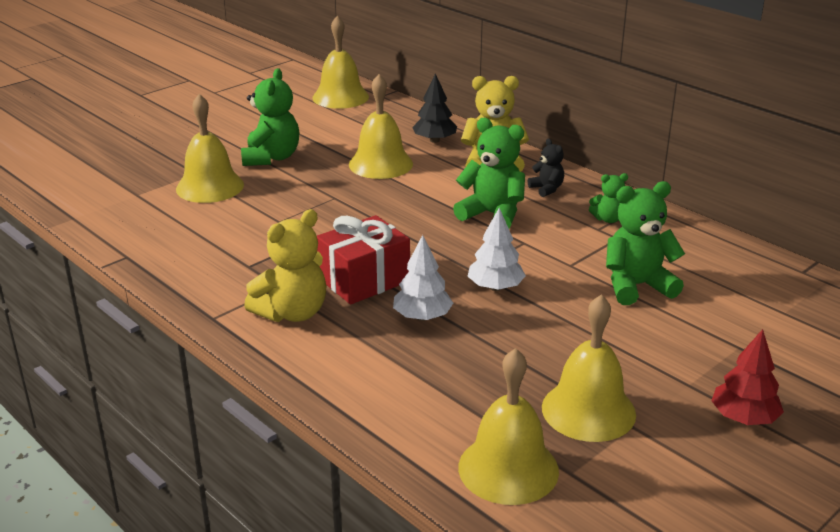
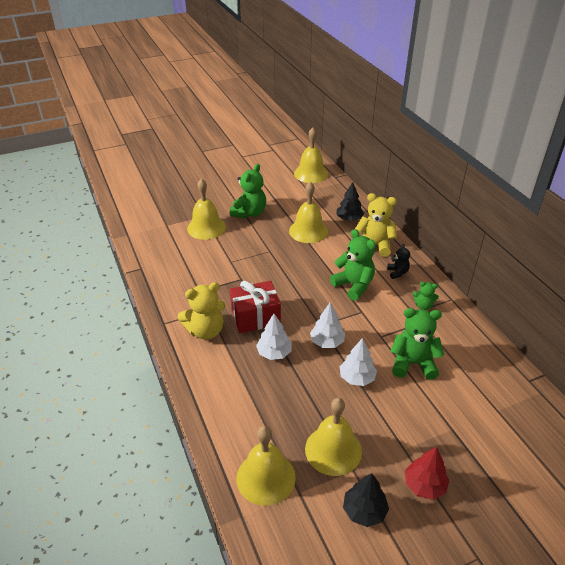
camera: 20 degrees right, 10 degrees up
none -> white tree [340,338,377,386]
none -> black tree [343,473,389,527]

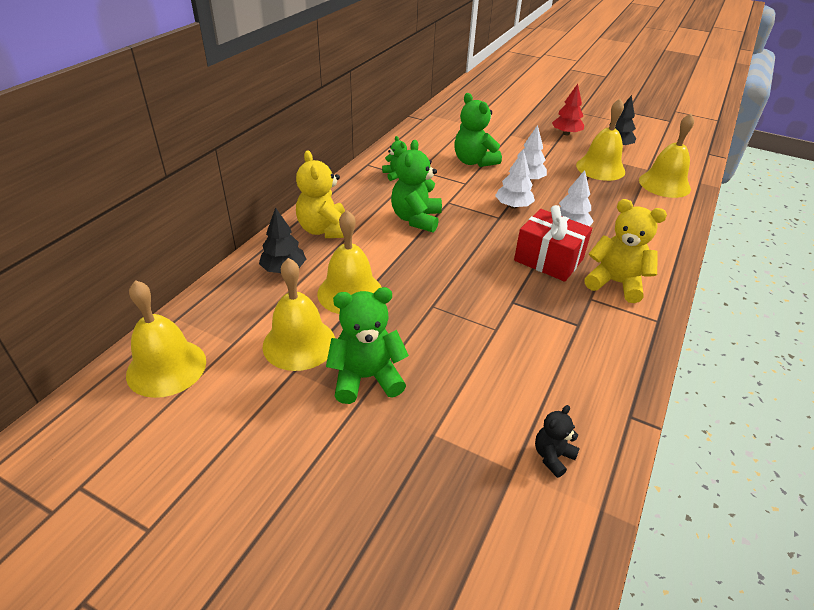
camera: 130 degrees left, 0 degrees up
yellow bell [187,178,226,240] -> yellow bell moved to [262,258,335,371]
black teddy bear [387,244,410,279] -> black teddy bear moved to [535,405,580,478]

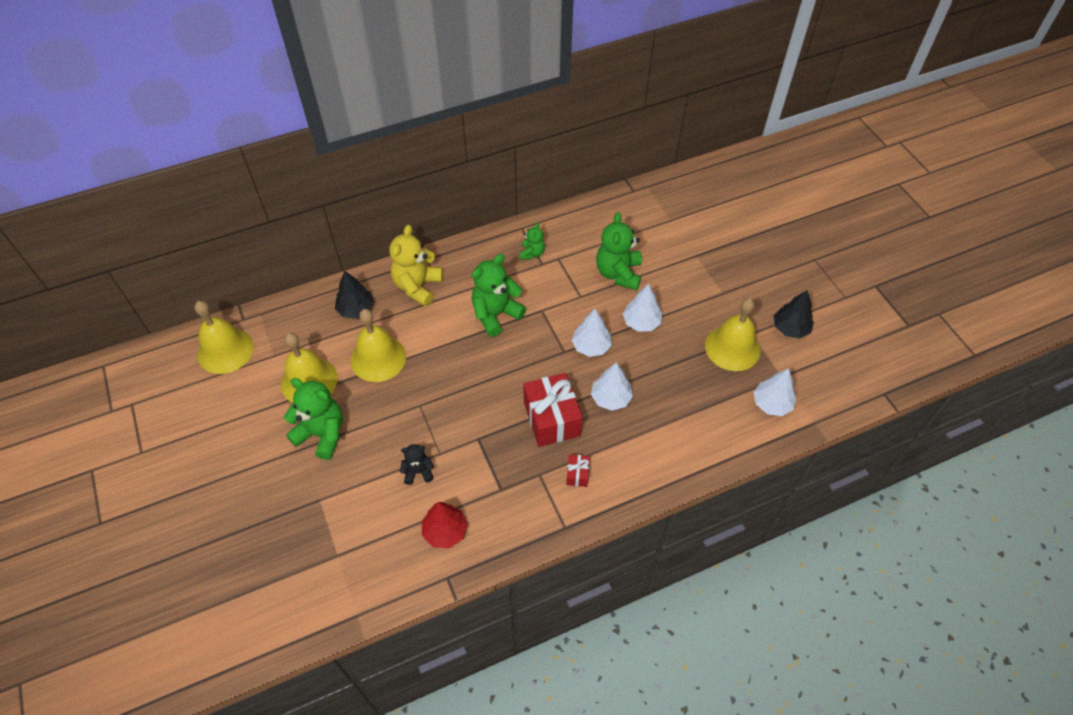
camera: 40 degrees right, 15 degrees up
black teddy bear [535,405,580,478] -> black teddy bear moved to [400,444,434,485]
red tree [552,84,584,135] -> red tree moved to [422,502,468,548]
yellow teddy bear [584,199,667,303] -> red gift [566,454,590,487]
yellow bell [639,113,694,198] -> white tree [754,368,796,416]

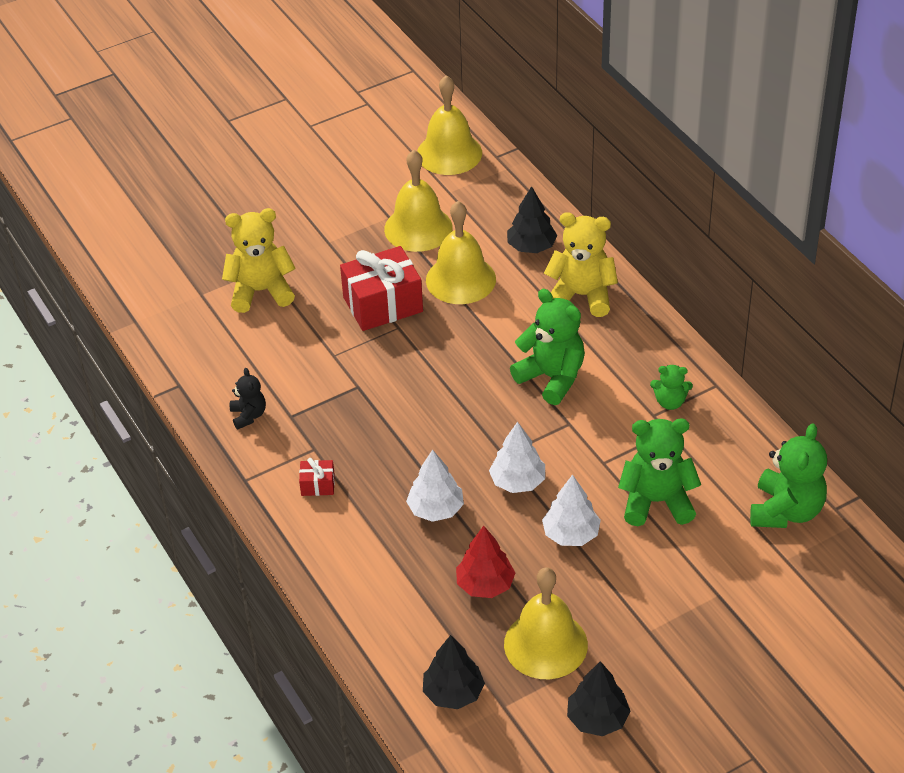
camera: 85 degrees right, 10 degrees down
green teddy bear [284,378,343,460] -> green teddy bear moved to [750,423,827,528]
black teddy bear [400,444,434,485] -> black teddy bear moved to [230,368,266,429]
red tree [422,502,468,548] -> red tree moved to [456,526,515,598]
red gift [523,373,583,447] -> red gift moved to [340,246,423,331]
white tree [754,368,796,416] -> black tree [423,635,485,709]
none -> yellow teddy bear [222,208,296,313]

